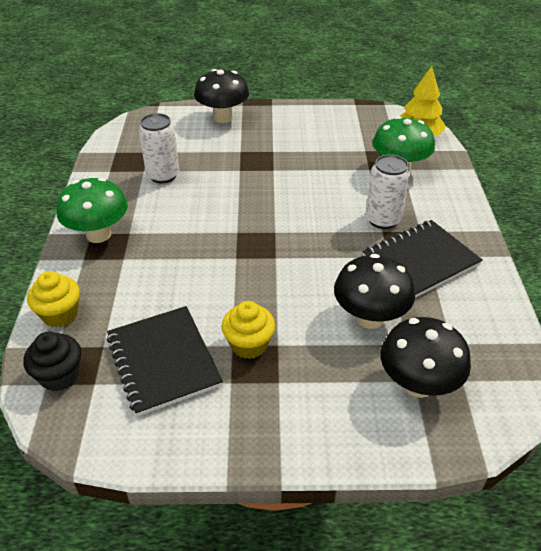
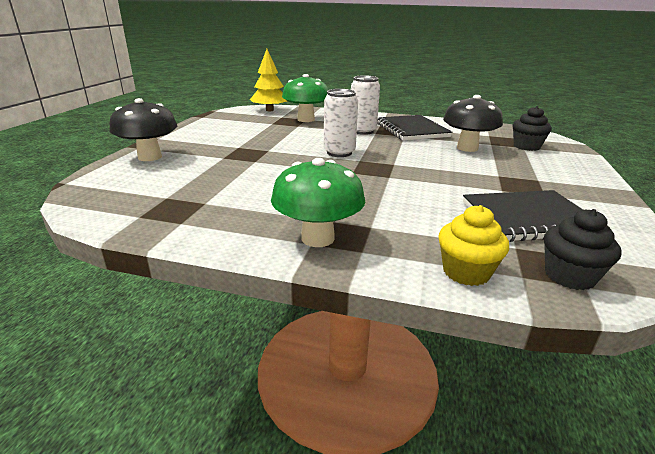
camera: 75 degrees left, 15 degrees down
white can [139,113,179,183] -> white can moved to [324,89,358,157]
yellow cupcake [222,301,275,359] -> none
black mushroom [380,317,471,398] -> black cupcake [513,106,552,151]

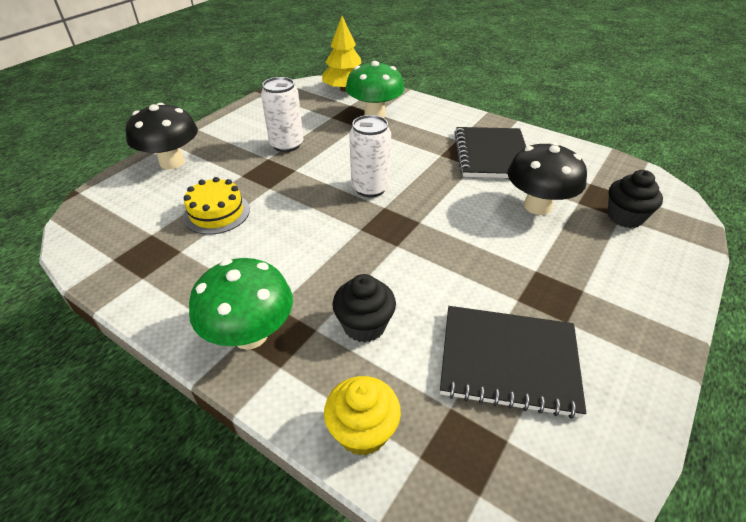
camera: 20 degrees right, 15 degrees up
white can [351,75,380,135] -> white can moved to [261,77,303,152]
black cupcake [544,209,622,290] -> black cupcake moved to [332,274,396,343]
none -> yellow cake [183,177,250,234]

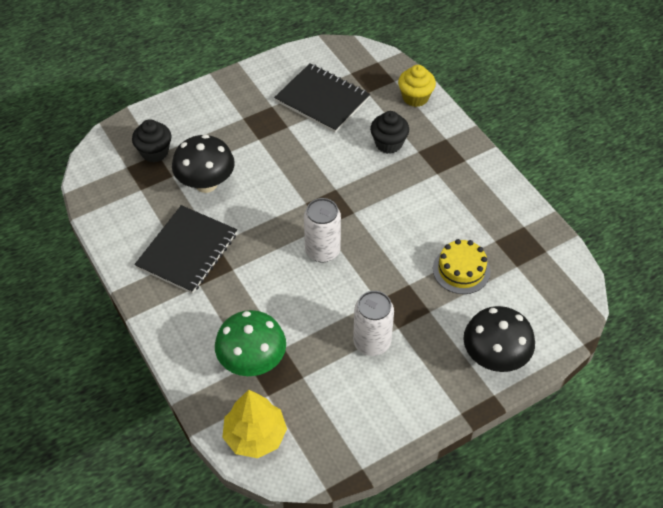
camera: 155 degrees left, 10 degrees up
green mushroom [189,258,293,350] -> none

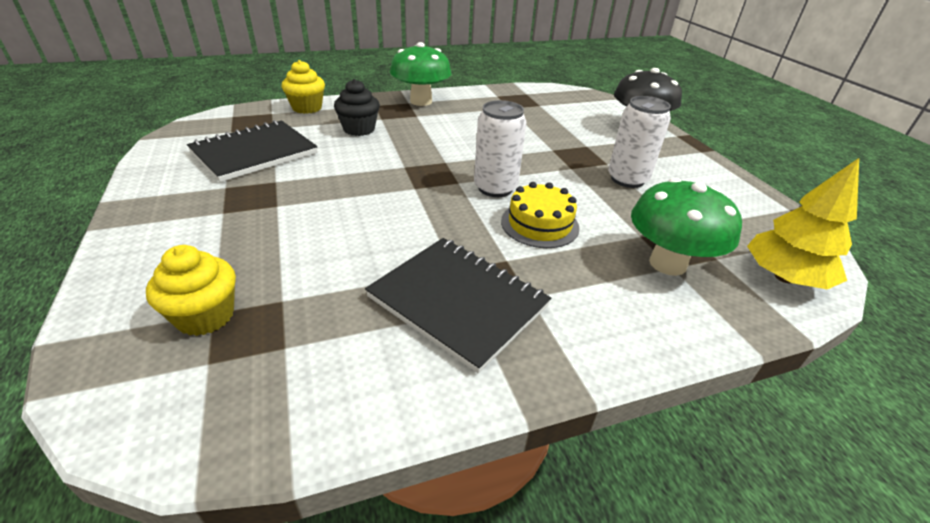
camera: 80 degrees left, 15 degrees down
black cupcake [132,119,172,162] -> yellow cupcake [146,245,236,336]
black mushroom [172,135,235,193] -> none
yellow cake [433,239,490,294] -> yellow cake moved to [501,182,580,248]
none -> green mushroom [390,42,452,106]

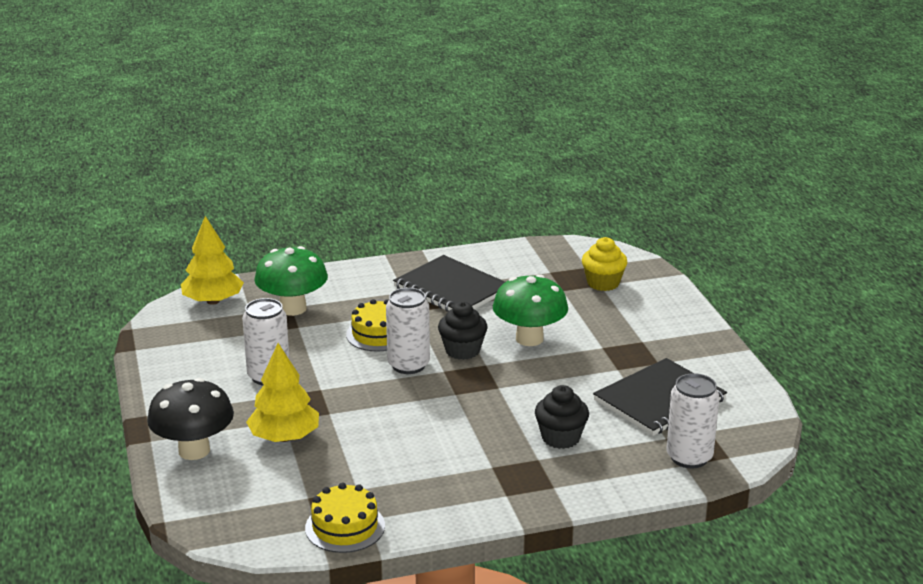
camera: 175 degrees left, 10 degrees down
yellow cupcake [282,60,325,114] -> none
green mushroom [390,42,452,106] -> green mushroom moved to [493,274,568,346]
none -> yellow tree [246,343,319,442]
none -> yellow cake [305,483,385,553]
none -> black cupcake [438,302,488,360]
none -> white can [666,373,719,468]

